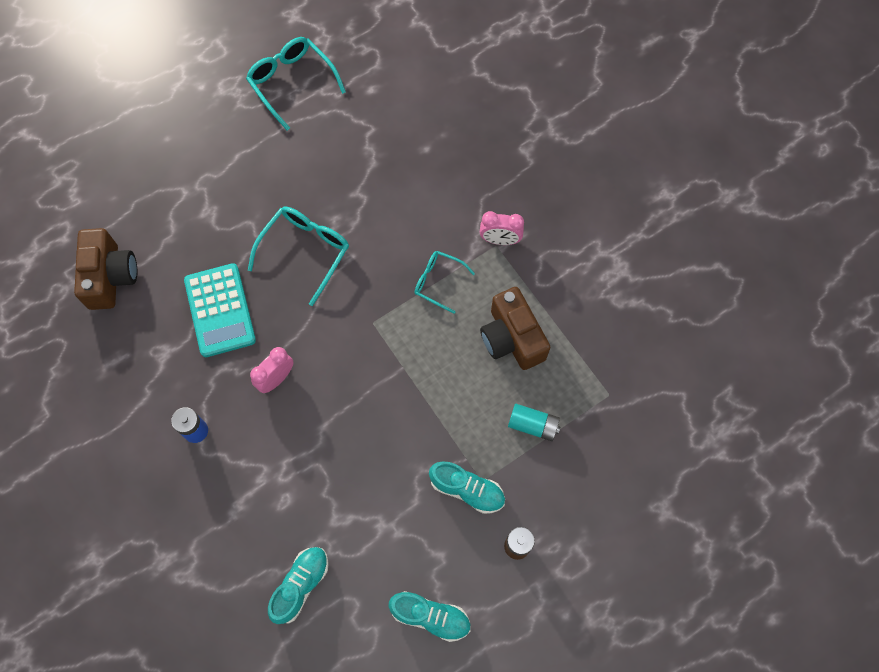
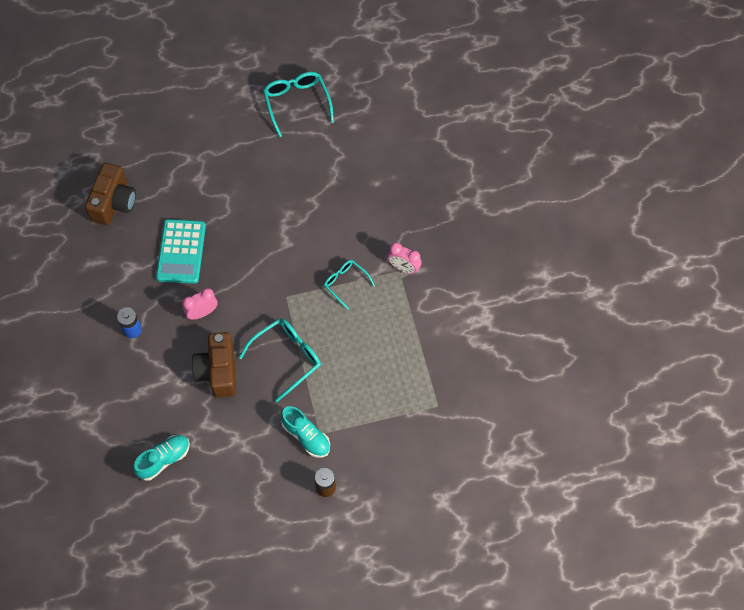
camera: 20 degrees right, 5 degrees down
turquoise glasses [248,207,349,306] -> turquoise glasses moved to [239,318,321,402]
turquoise shoe [388,591,471,642] -> none
brown camera [480,287,550,370] -> brown camera moved to [192,332,236,398]
turquoise battery [508,404,560,441] -> none

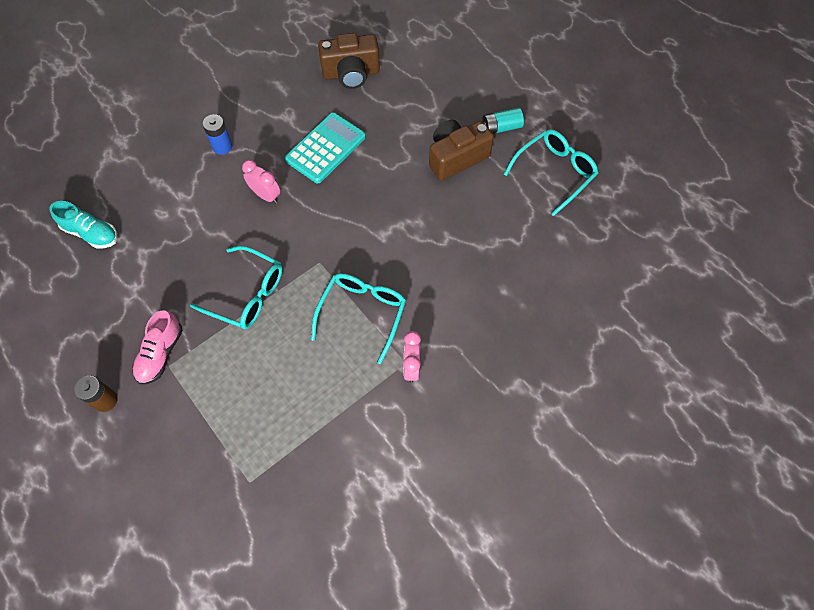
camera: 65 degrees right, 0 degrees up
turquoise calculator [156,219,206,284] -> turquoise calculator turned 150 degrees clockwise [285,112,366,183]
brown camera [192,332,236,398] -> brown camera moved to [429,120,494,181]
turquoise shoe [281,406,330,457] -> pink shoe [133,310,182,384]
turquoise glasses [324,260,375,310] -> turquoise glasses [311,273,406,364], size x1.60
none -> turquoise battery [482,108,524,134]

